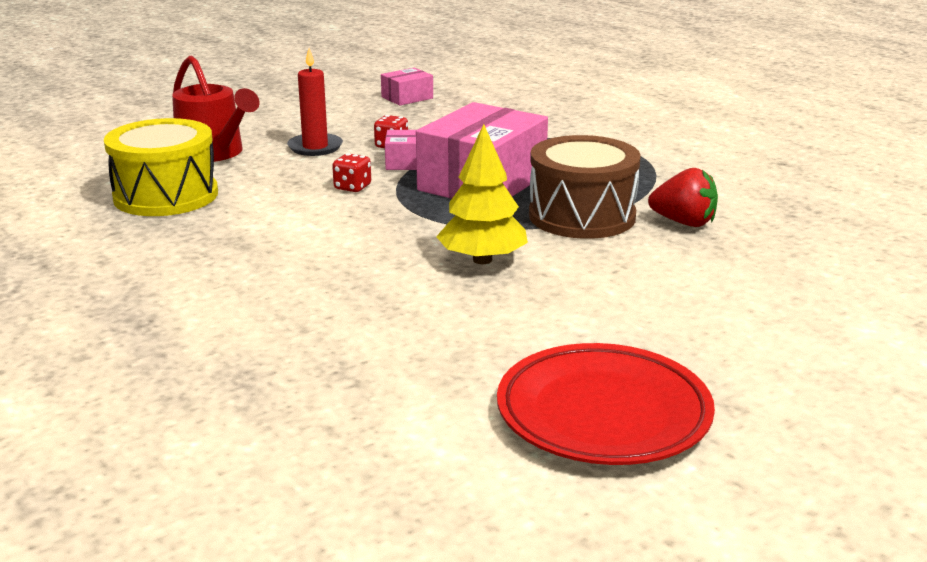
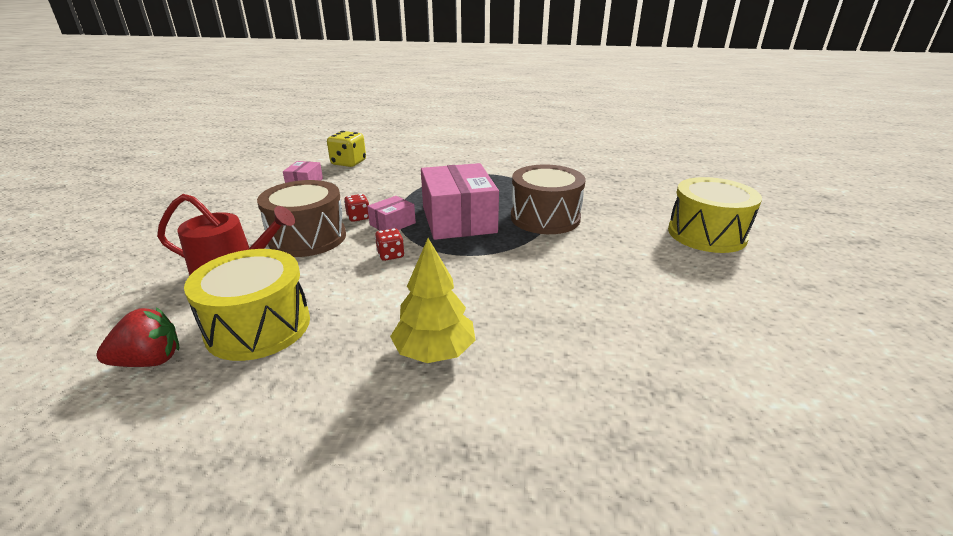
camera: 45 degrees left, 5 degrees up
red candle [287,48,343,156] -> brown drum [257,180,346,257]
yellow tree [436,124,528,264] -> yellow tree moved to [390,238,476,363]
red plate [497,343,715,465] -> none
red strawberry [648,168,718,227] -> red strawberry moved to [96,308,179,367]
none -> yellow dice [327,131,366,167]
none -> yellow drum [668,177,762,253]

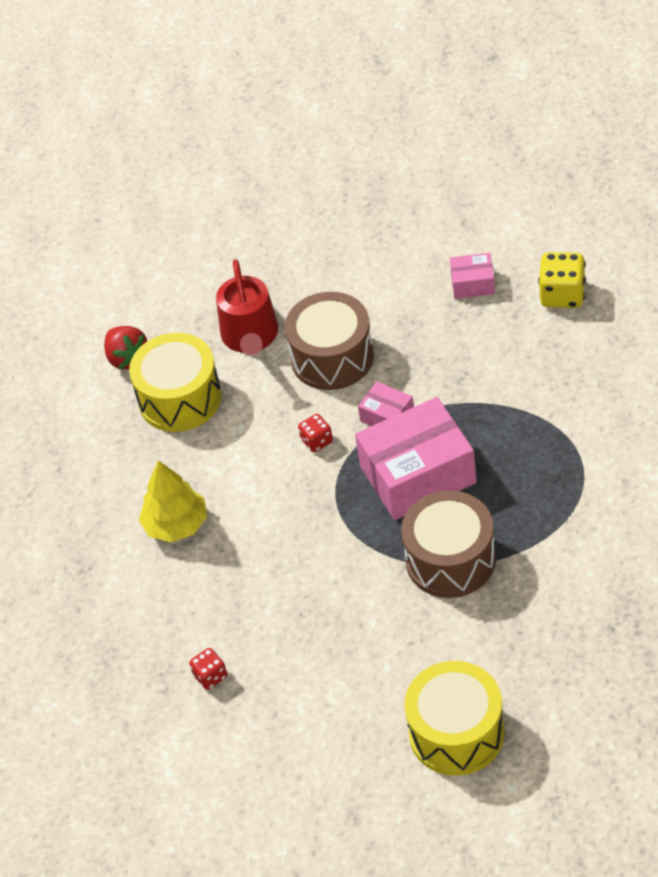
camera: 85 degrees right, 20 degrees up
red dice [344,194,369,222] -> red dice moved to [189,648,227,690]

